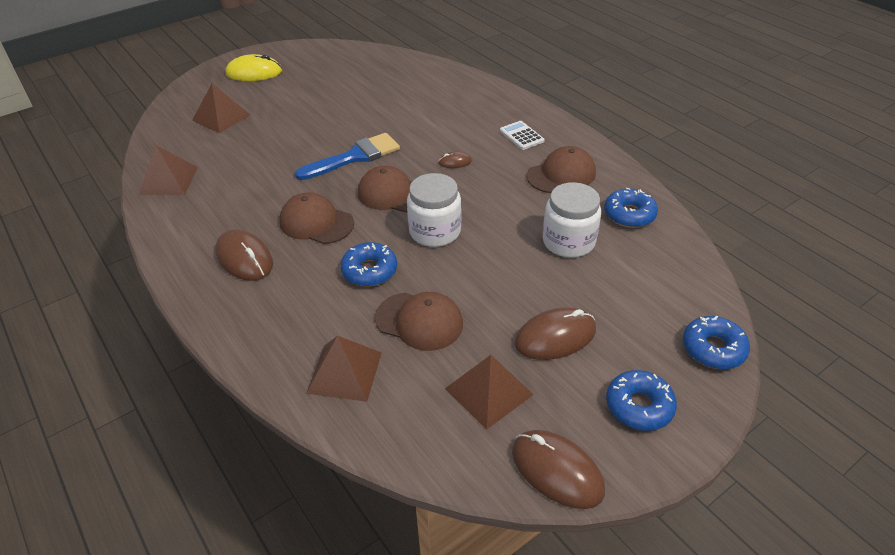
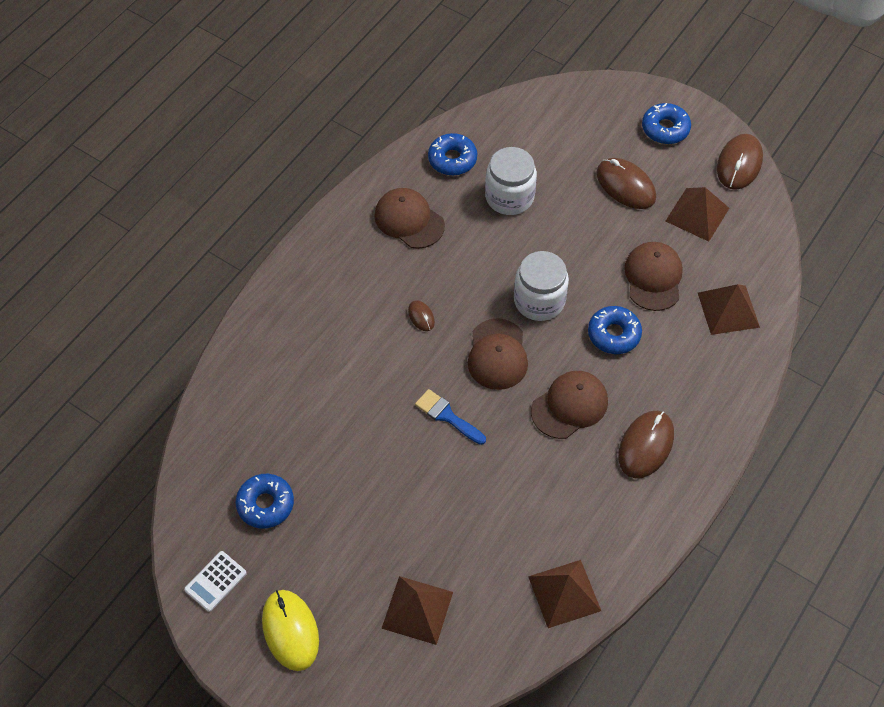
camera: 110 degrees left, 15 degrees up
brown cap [280,192,354,244] -> brown cap turned 135 degrees counterclockwise [531,371,608,439]
blue brush [295,133,400,180] -> blue brush [415,389,486,445], size x0.63
white calculator [500,121,545,150] -> white calculator moved to [184,551,247,612]
blue donut [683,316,750,369] -> blue donut moved to [236,474,294,529]

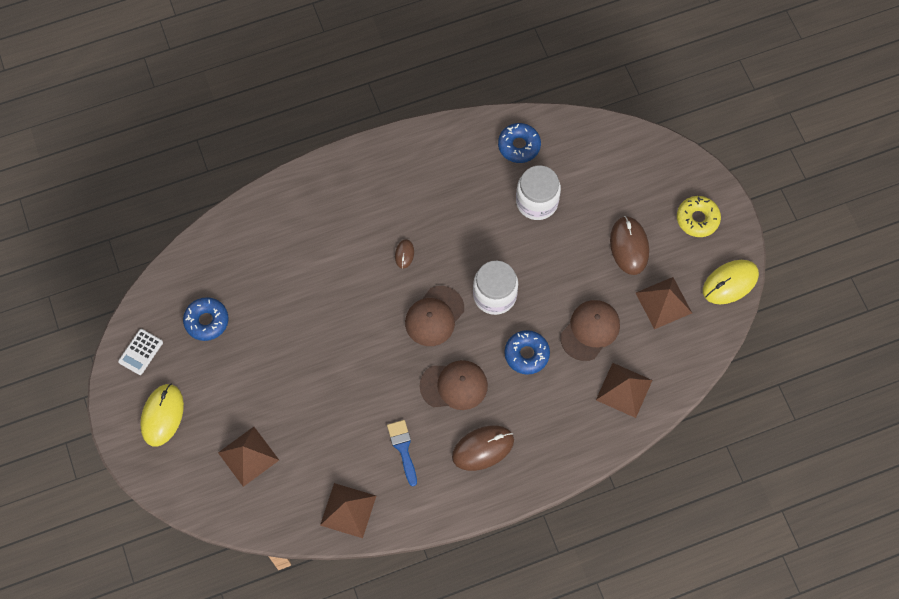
camera: 35 degrees right, 10 degrees up
white calculator [184,551,247,612] -> white calculator turned 45 degrees counterclockwise [118,329,163,375]
brown cap [374,188,445,249] -> none
blue brush [415,389,486,445] -> blue brush moved to [387,420,417,486]
blue donut [642,103,691,144] -> yellow donut [677,196,721,237]
brown mouse [717,134,763,190] -> yellow mouse [703,260,759,304]

